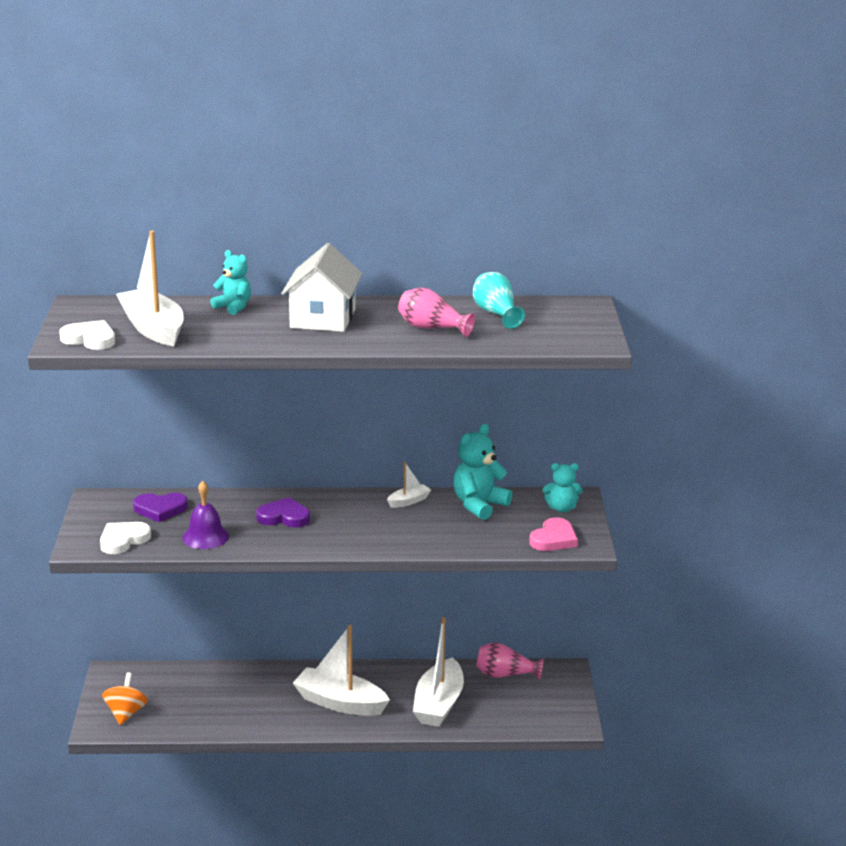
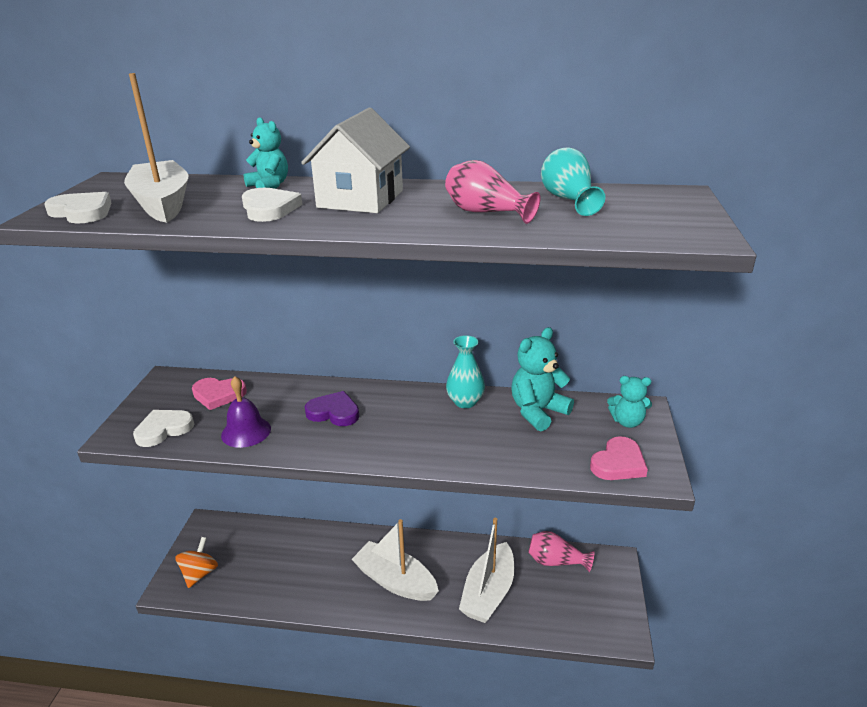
camera: 10 degrees right, 5 degrees up
purple heart [133,493,188,522] -> pink heart [192,378,247,410]
white boat [387,462,431,508] -> turquoise vase [446,335,485,408]
none -> white heart [242,188,302,222]

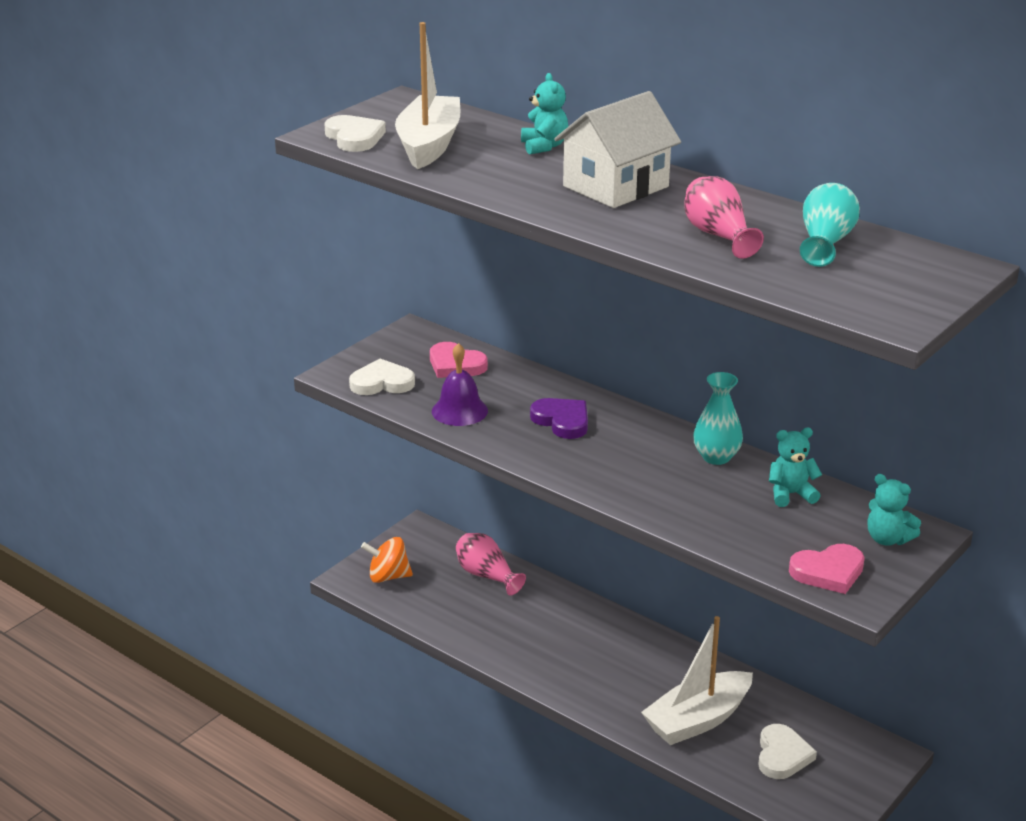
camera: 30 degrees right, 0 degrees up
orange spinning top [175,537,218,588] -> orange spinning top turned 135 degrees counterclockwise [361,537,413,583]
white heart [242,188,302,222] -> white heart moved to [758,724,817,779]
white boat [352,519,439,601] -> none
turquoise teddy bear [512,327,574,431] -> turquoise teddy bear [769,428,822,507], size x0.65
pink vase [528,531,595,572] -> pink vase moved to [456,533,526,596]

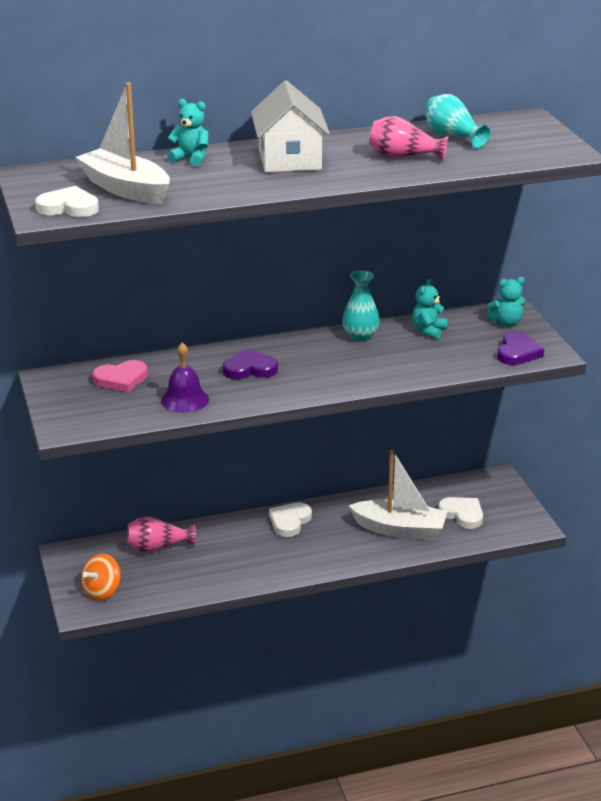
camera: 55 degrees left, 0 degrees up
white heart [349,359,415,395] -> white heart moved to [269,502,312,537]
white boat [641,616,753,745] -> white boat turned 75 degrees counterclockwise [348,450,447,540]
pink heart [789,544,865,594] -> purple heart [497,331,544,365]

